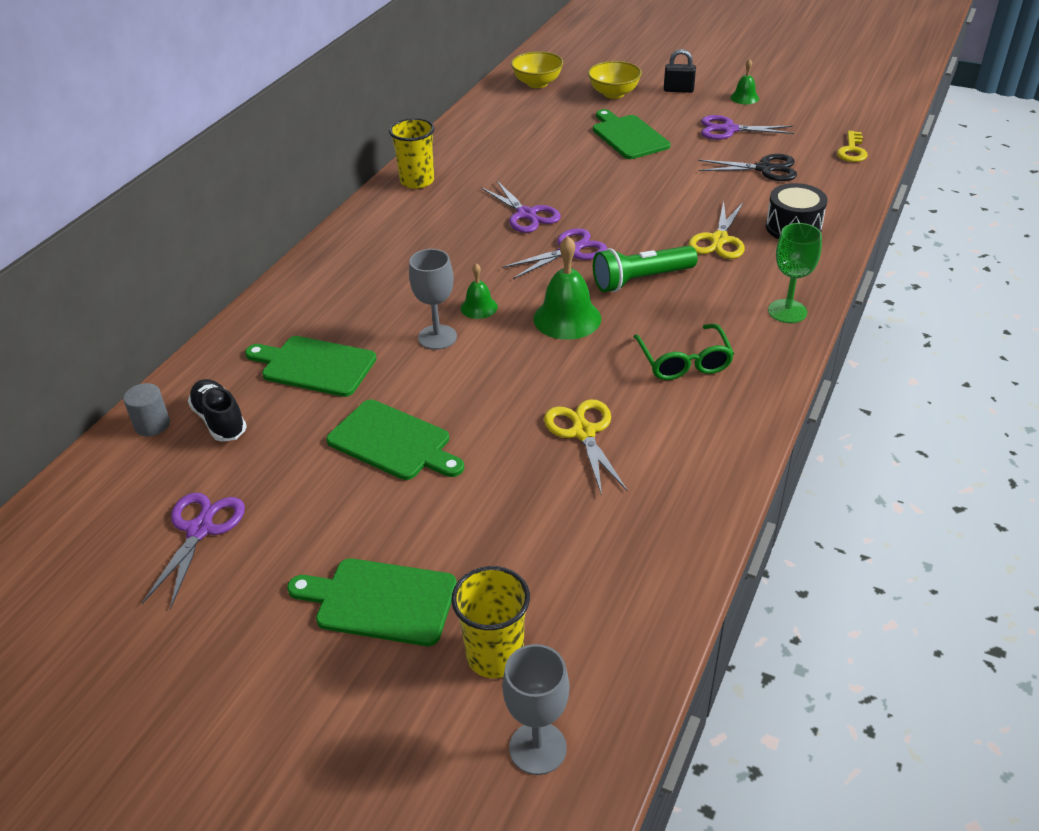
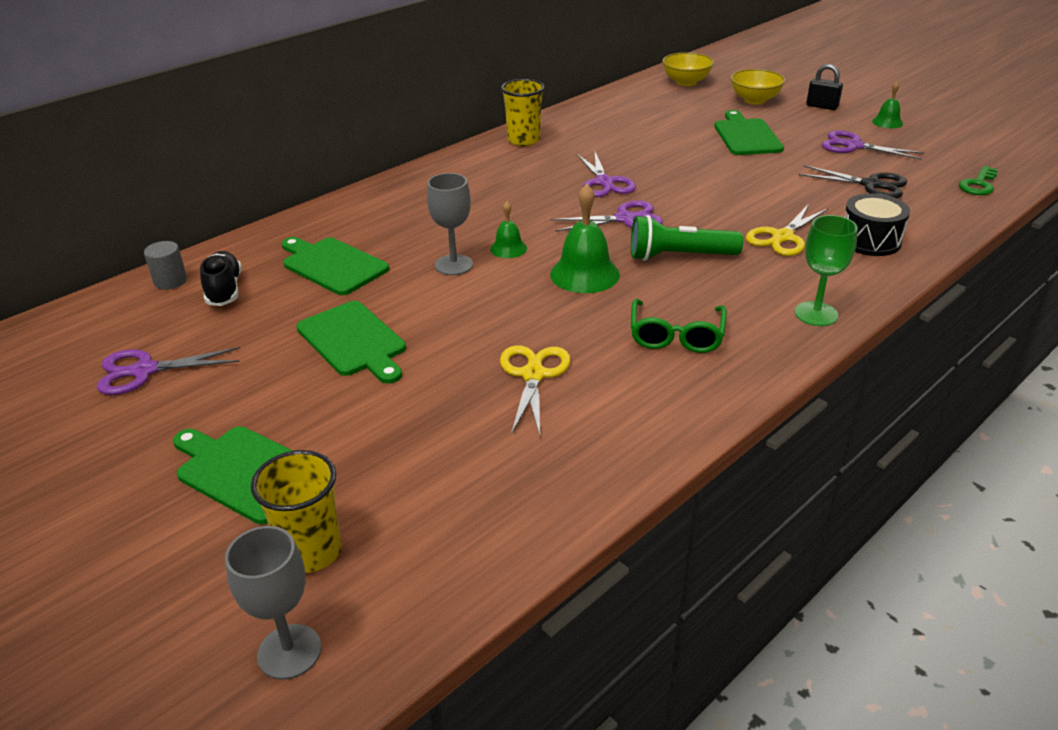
camera: 20 degrees right, 5 degrees down
purple scissors [142,492,245,609] -> purple scissors turned 135 degrees counterclockwise [97,347,240,395]
yellow key [837,131,868,162] -> green key [959,166,998,195]

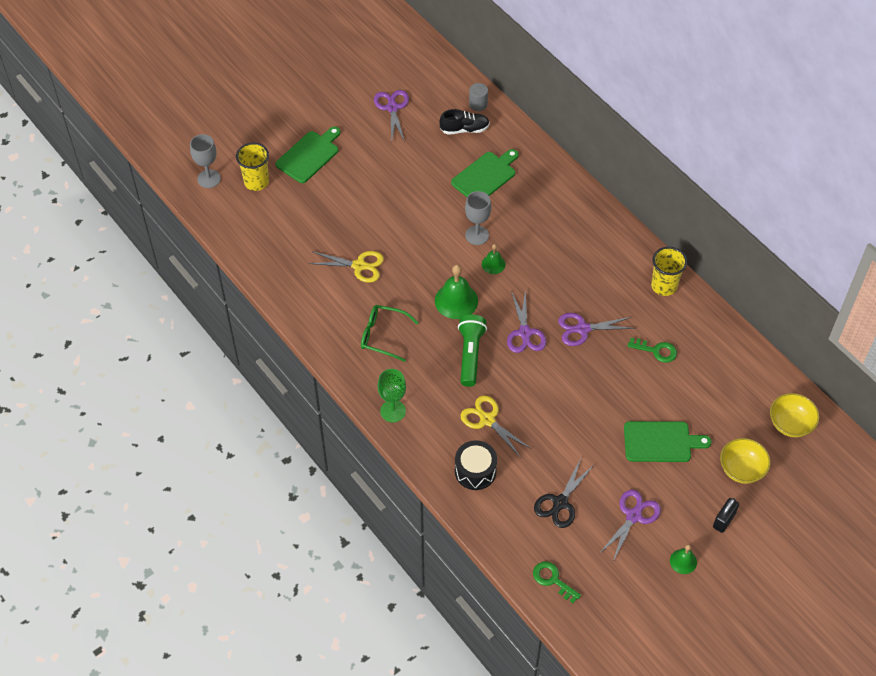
camera: 95 degrees right, 20 degrees up
green cutting board [296,301,406,384] -> none
none -> green key [628,338,677,363]

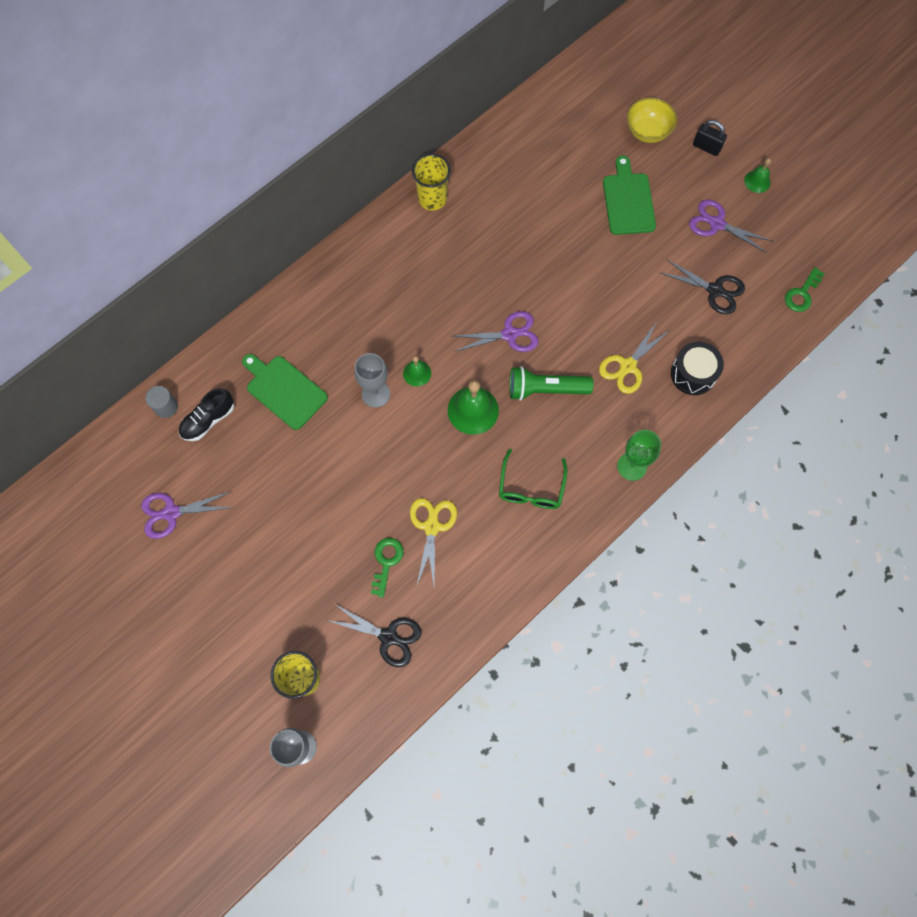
camera: 95 degrees left, 15 degrees up
green cutting board [276,127,341,183] -> none
black shoe [439,109,490,135] -> black shoe turned 120 degrees counterclockwise [179,388,234,441]
purple scissors [558,313,635,346] -> none
green key [628,338,677,363] -> green key moved to [371,538,404,597]
yellow bowl [770,393,819,437] -> none
none -> black scissors [326,604,421,667]

